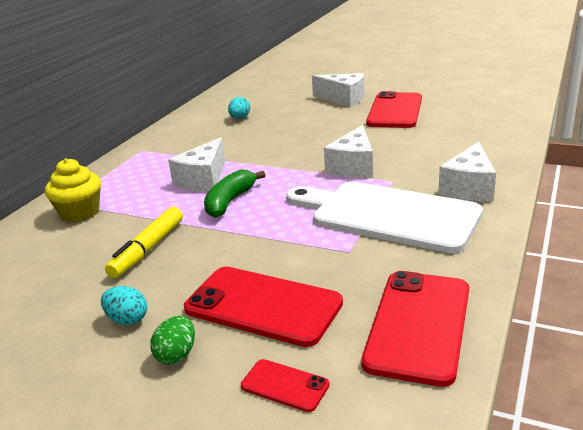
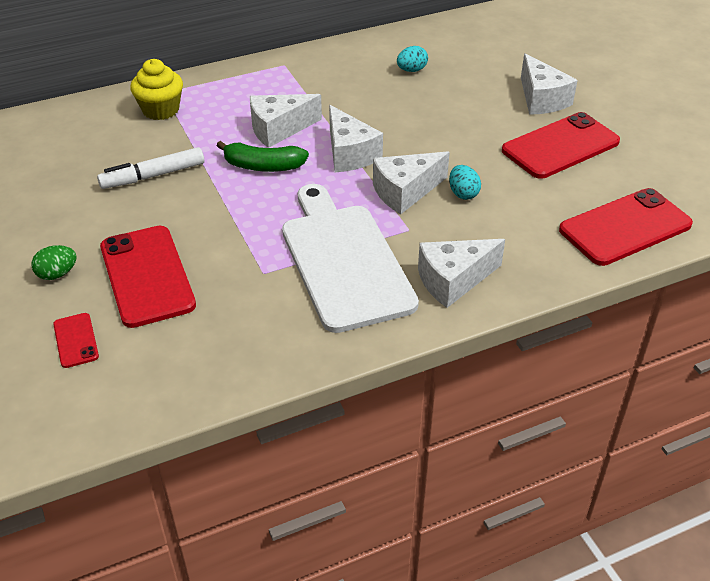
camera: 40 degrees right, 15 degrees up
turquoise egg [101,286,147,325] -> turquoise egg moved to [449,165,481,200]
yellow marker [105,207,183,278] -> white marker [97,147,204,189]
green banana [204,169,265,218] -> green banana turned 150 degrees counterclockwise [217,141,309,172]
red phone [362,271,469,387] -> red phone moved to [559,188,693,266]
none -> white cheese [329,105,383,172]

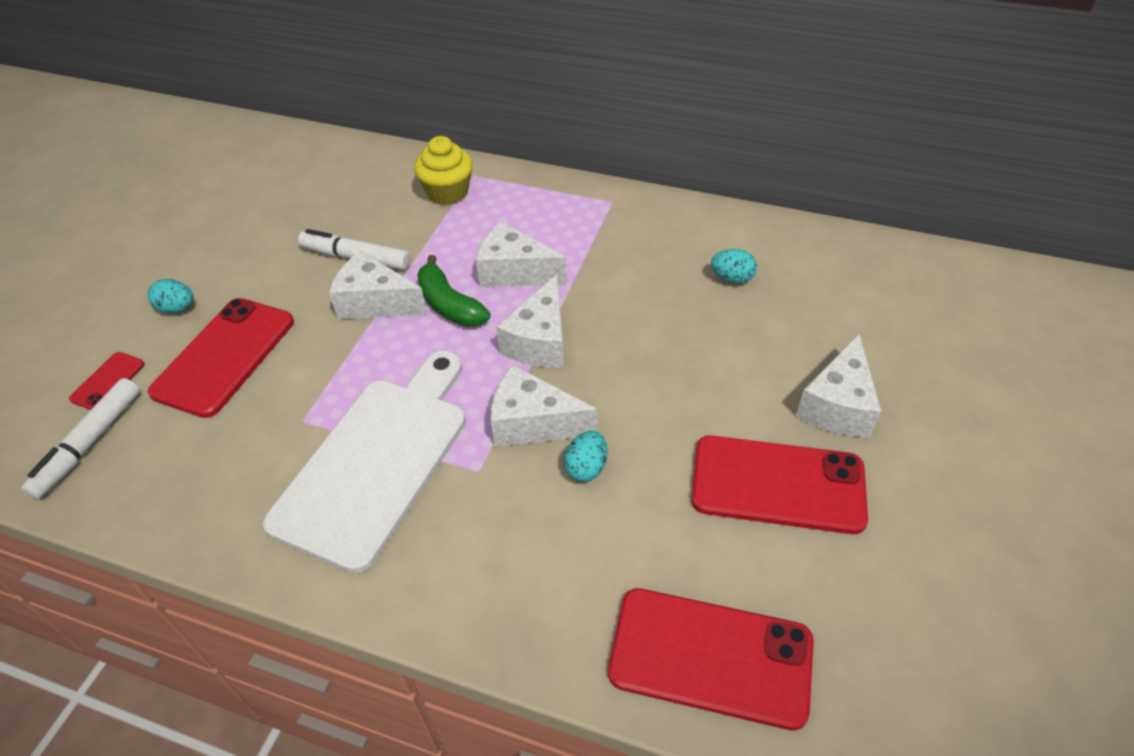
camera: 45 degrees right, 5 degrees up
green egg [31,245,77,280] -> turquoise egg [148,279,193,314]
white cheese [418,239,505,308] -> white cheese moved to [329,250,427,319]
none -> white marker [21,378,140,499]

